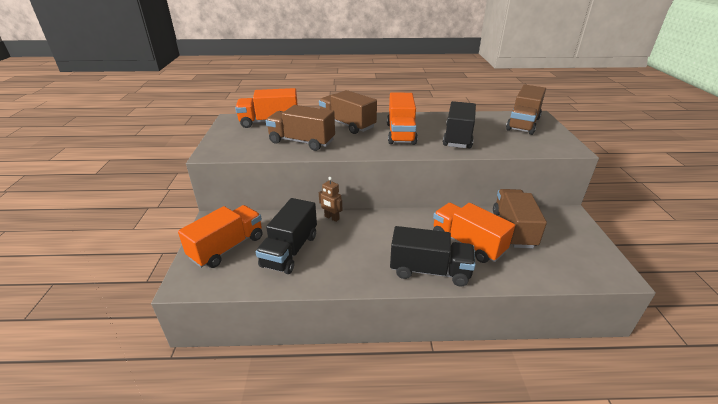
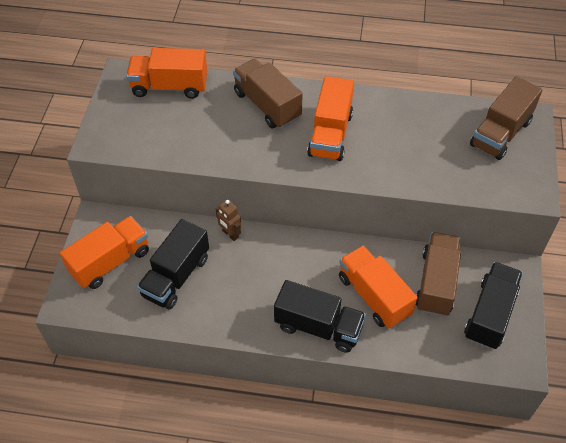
camera: 10 degrees right, 20 degrees up
brown truck [266,105,335,151] -> none
black truck [443,101,476,148] -> black truck moved to [464,262,523,349]

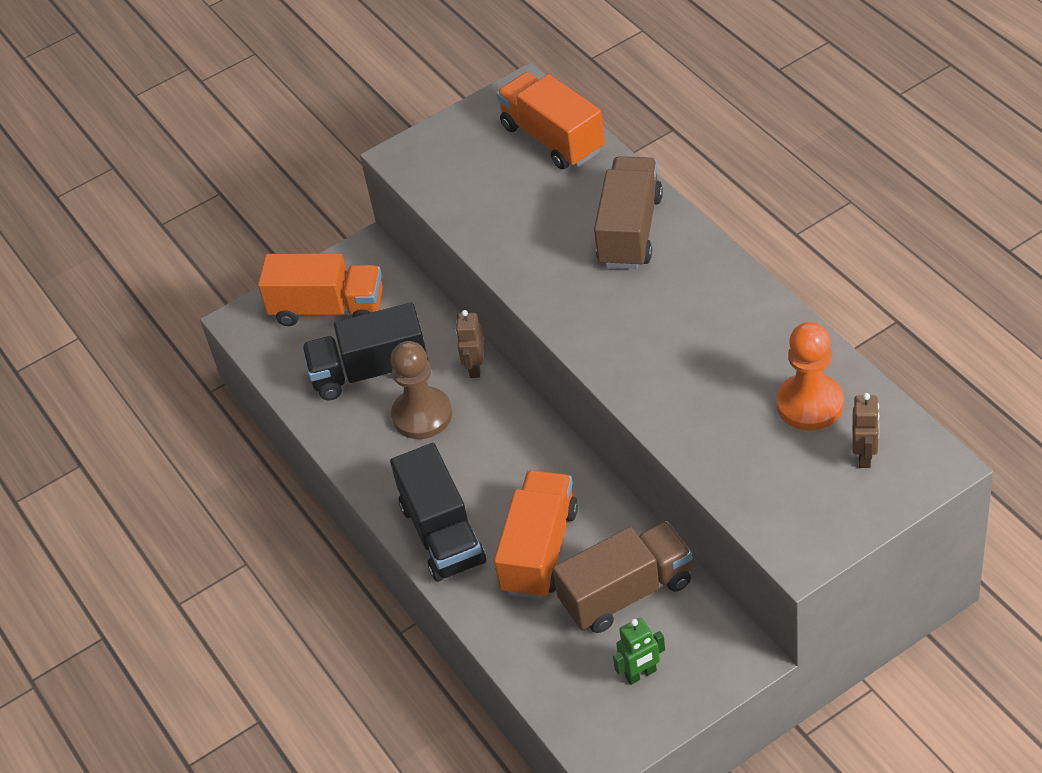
camera: 55 degrees right, 5 degrees down
orange truck [307,76,354,161] -> none
black truck [464,262,523,349] -> green robot [613,618,665,685]
brown truck [470,76,542,160] -> brown robot [852,393,880,468]
none -> brown pawn [390,341,452,439]
none -> orange pawn [776,322,843,430]

